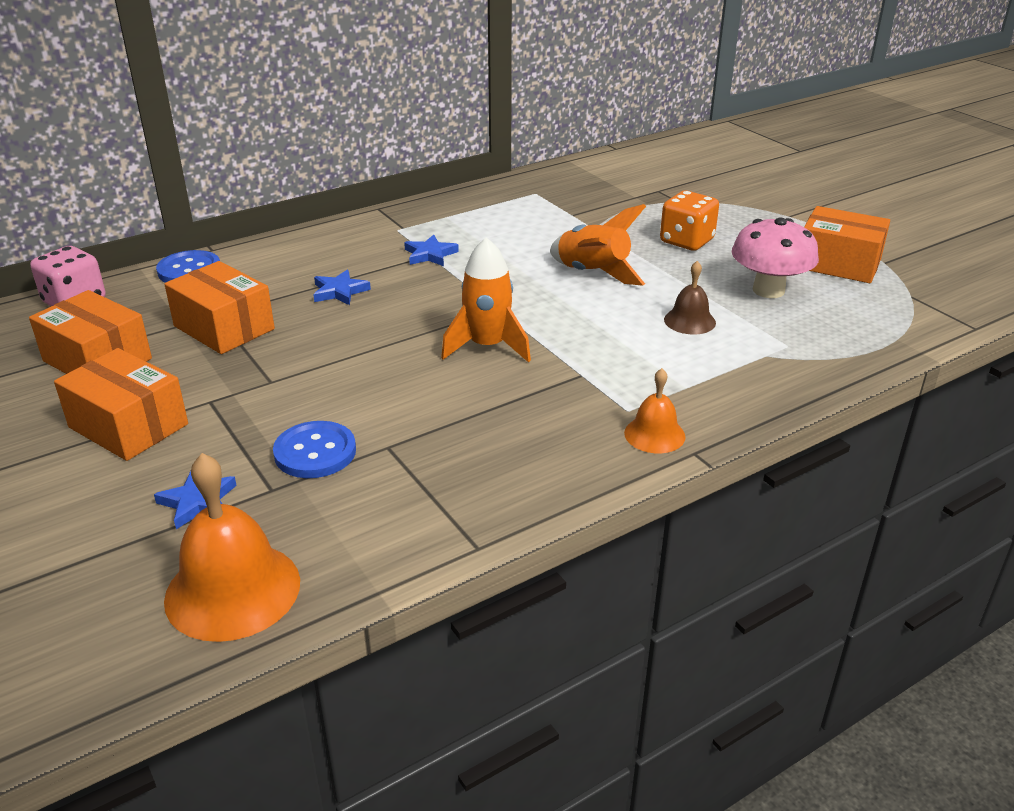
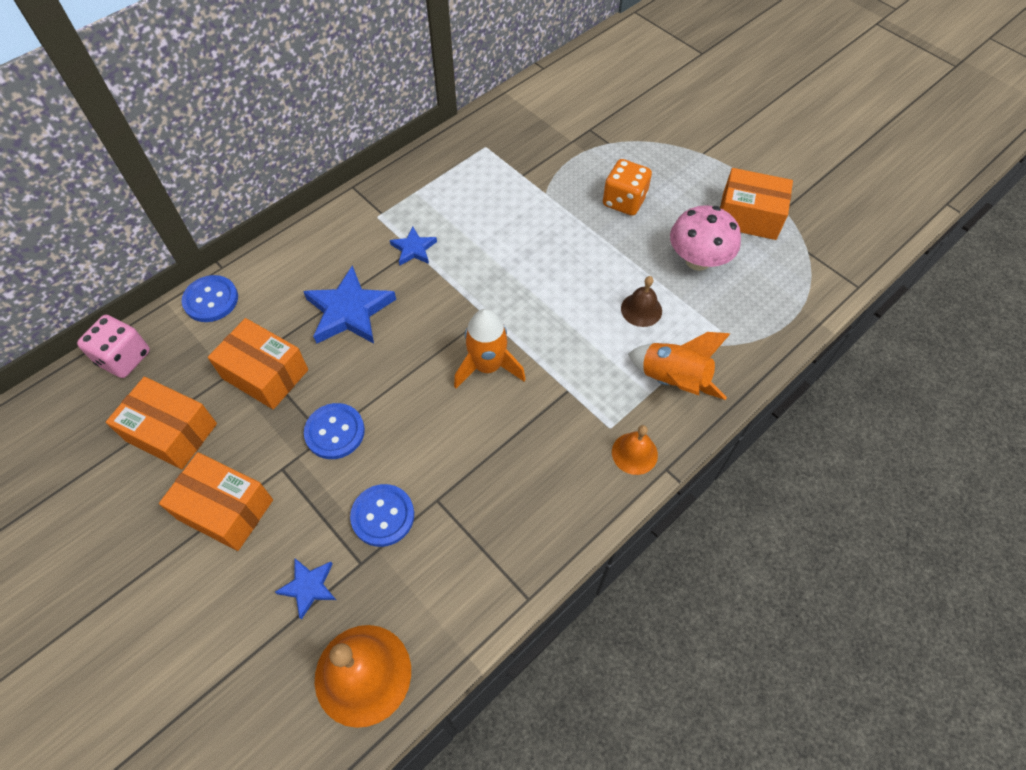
camera: 10 degrees left, 25 degrees up
blue star [313,270,371,305] -> blue star [303,265,396,344], size x1.85
orange rocket [550,204,646,286] -> orange rocket moved to [628,332,730,400]
none -> blue button [304,403,365,459]

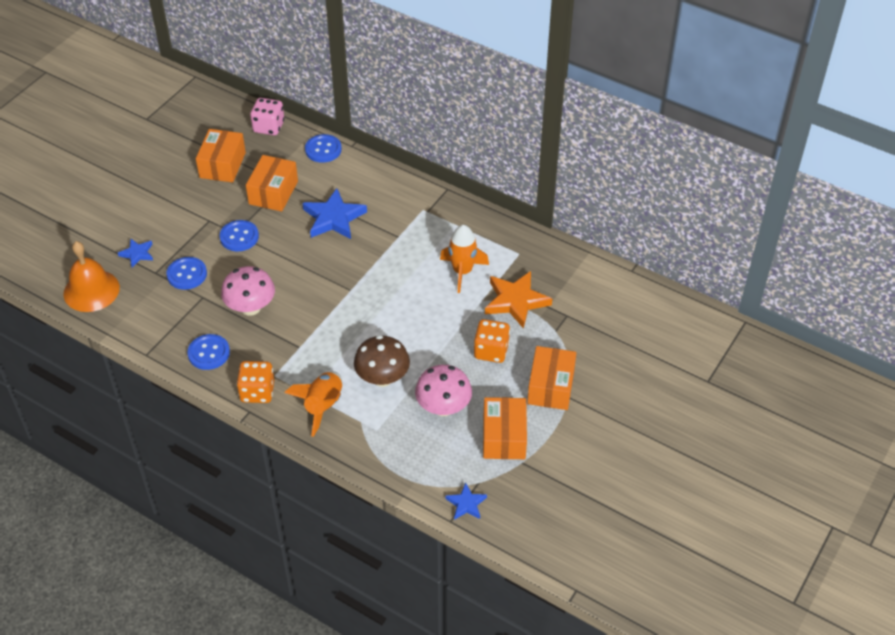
camera: 75 degrees right, 10 degrees down
orange box [159,452,273,551] -> orange box moved to [527,346,576,410]
blue star [390,226,437,265] -> blue star moved to [445,483,487,520]
orange rocket [454,309,525,388] -> orange rocket moved to [440,225,489,293]
orange bell [612,425,658,475] -> orange dice [237,361,274,403]
brown bell [621,276,662,327] -> brown mushroom [354,335,410,387]
none -> blue button [187,334,230,370]
none -> pink mushroom [221,266,275,316]
none -> orange star [485,271,552,329]

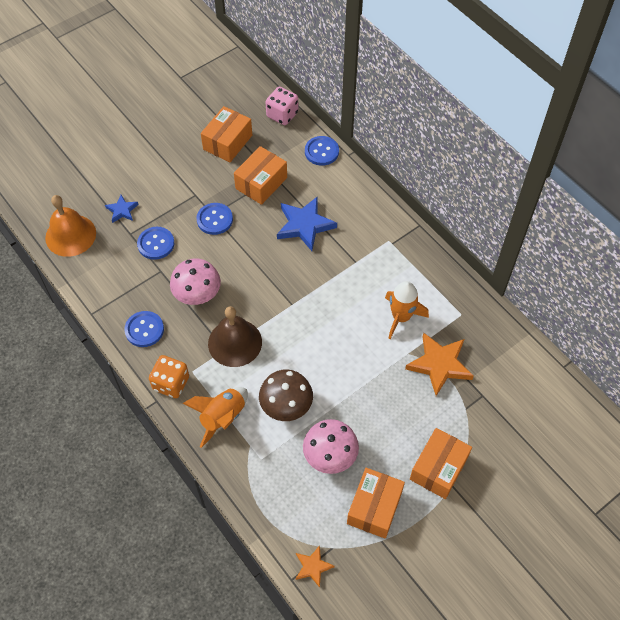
camera: 20 degrees right, 10 degrees up
blue star [445,483,487,520] -> orange star [296,545,335,588]
orange dice [474,319,510,363] -> none
none -> brown bell [208,306,262,367]

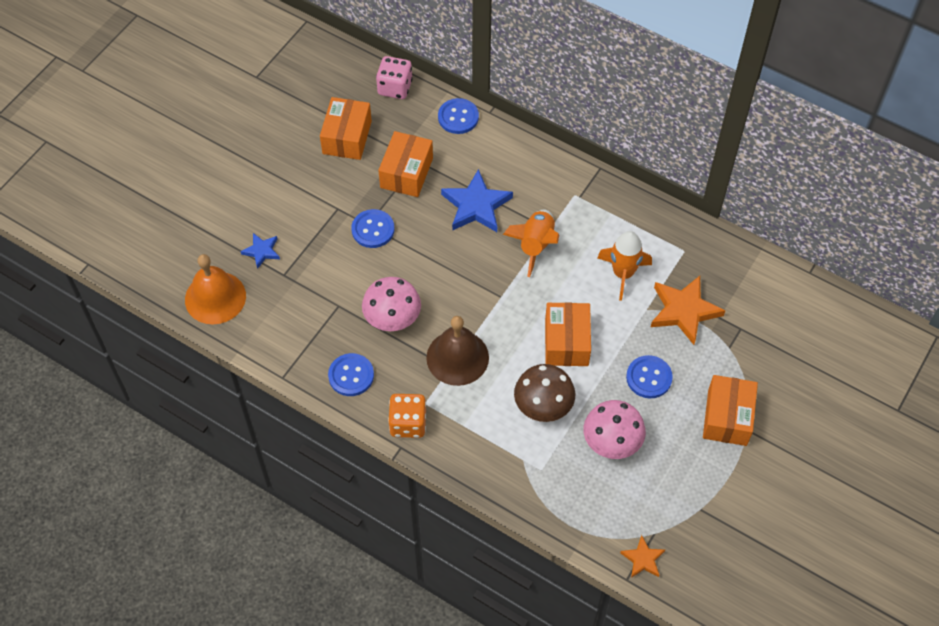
camera: 20 degrees left, 0 degrees up
blue button [137,227,175,260] -> blue button moved to [626,355,673,398]
orange rocket [183,387,248,448] -> orange rocket moved to [503,210,559,277]
orange box [347,468,405,539] -> orange box moved to [545,303,591,366]

